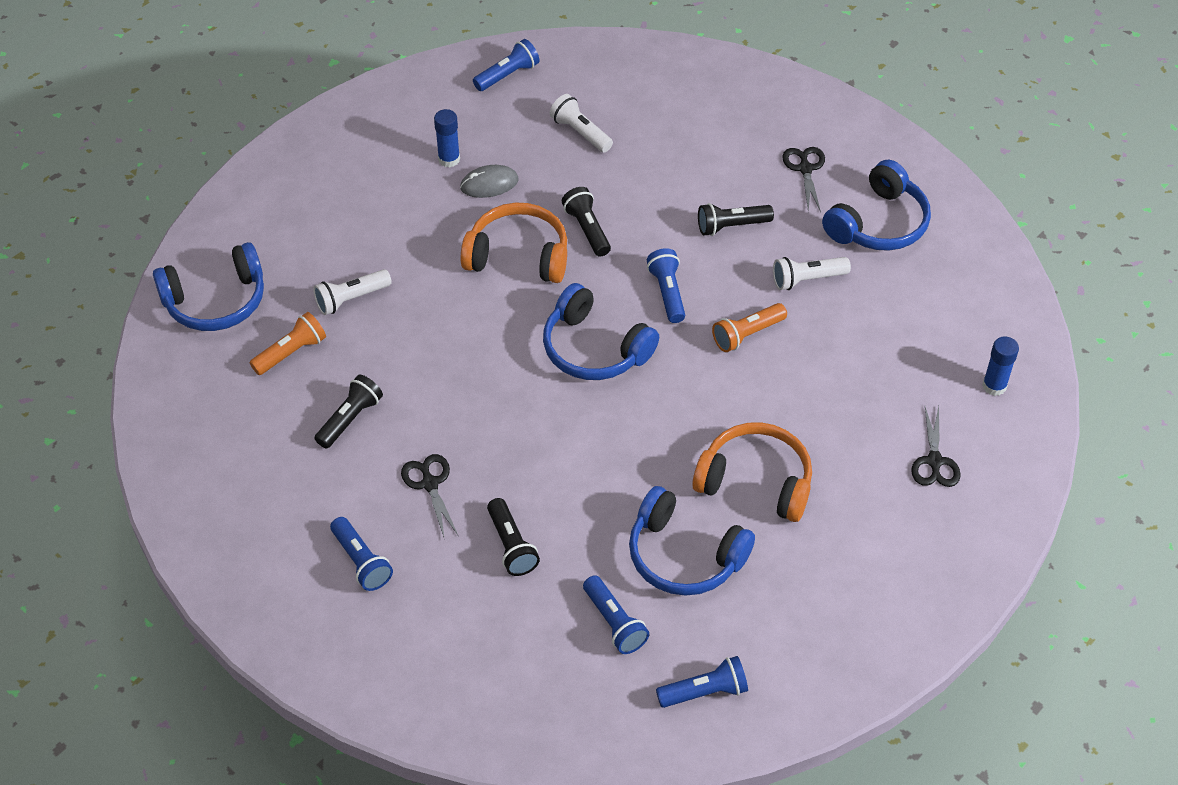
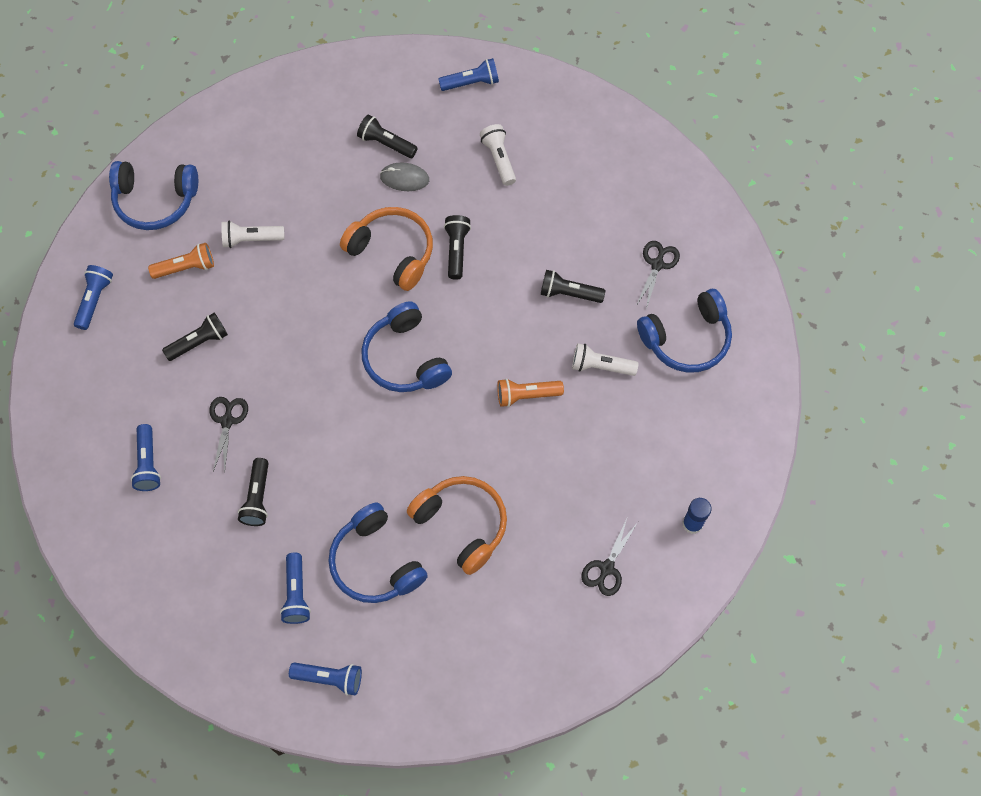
camera: 25 degrees right, 15 degrees up
blue glue stick [434,109,460,167] -> black flashlight [357,115,418,158]
blue flashlight [647,248,685,323] -> blue flashlight moved to [74,265,113,330]

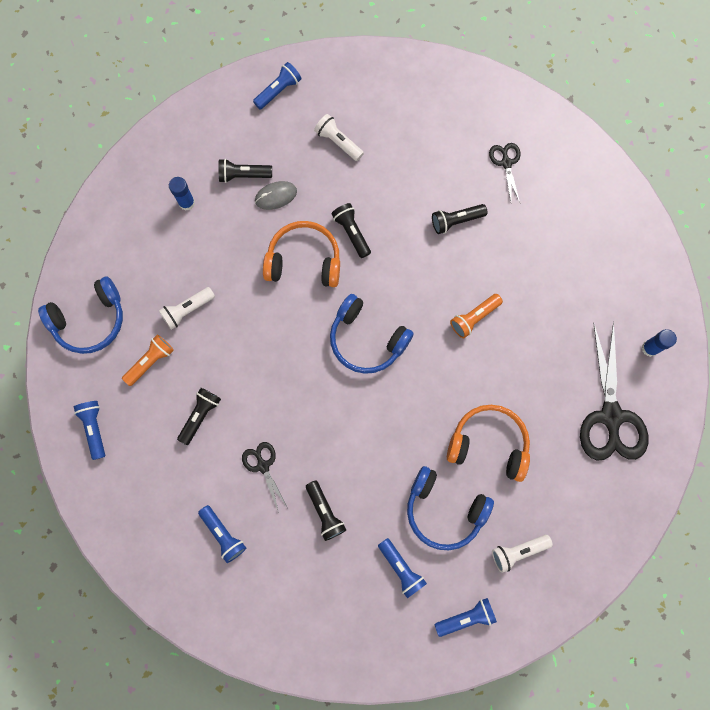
camera: 30 degrees left, 10 degrees up
white flashlight [572,343,638,376] -> white flashlight moved to [492,535,553,573]
black scissors [581,519,638,596] -> black scissors [580,322,648,461], size x2.01
blue headphones [637,289,732,373] -> none
none -> blue glue stick [169,177,195,211]

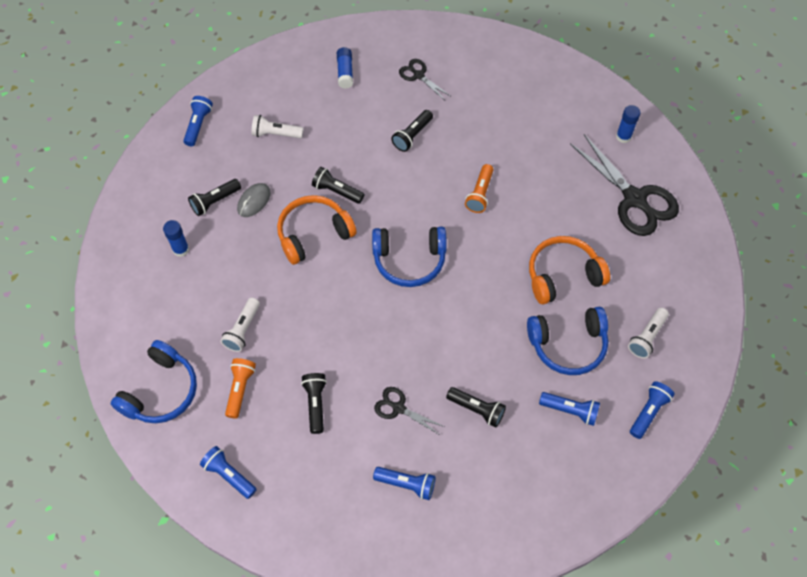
camera: 35 degrees left, 15 degrees down
none -> blue glue stick [337,47,353,89]

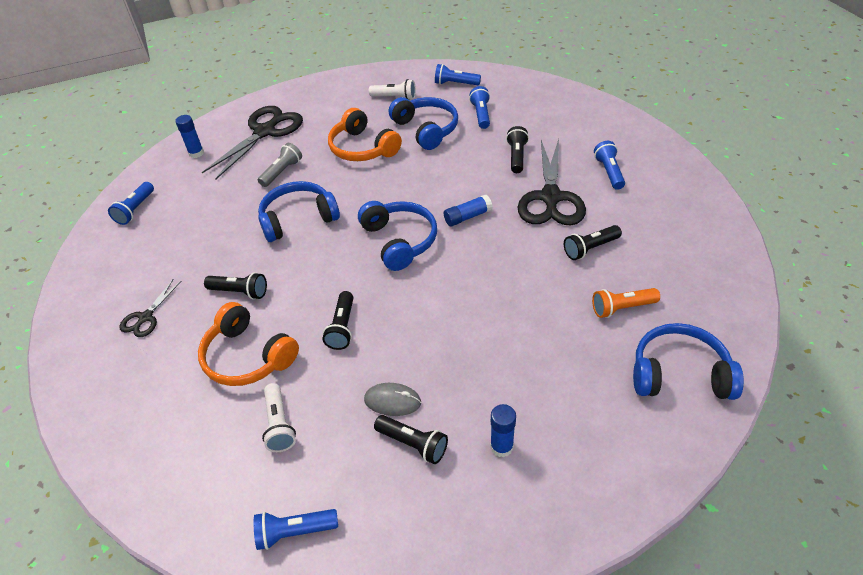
camera: 110 degrees left, 15 degrees down
blue flashlight [200,446,257,499] -> blue flashlight moved to [108,182,154,225]
white flashlight [220,298,260,352] -> none
orange headphones [277,195,357,265] -> orange headphones moved to [198,302,299,386]
blue glue stick [337,47,353,89] -> blue glue stick moved to [444,195,493,227]
black scissors [374,387,444,434] -> black scissors [518,139,586,225], size x2.01
orange flashlight [465,164,494,213] -> blue headphones [258,181,340,242]
none -> grey flashlight [258,143,302,187]

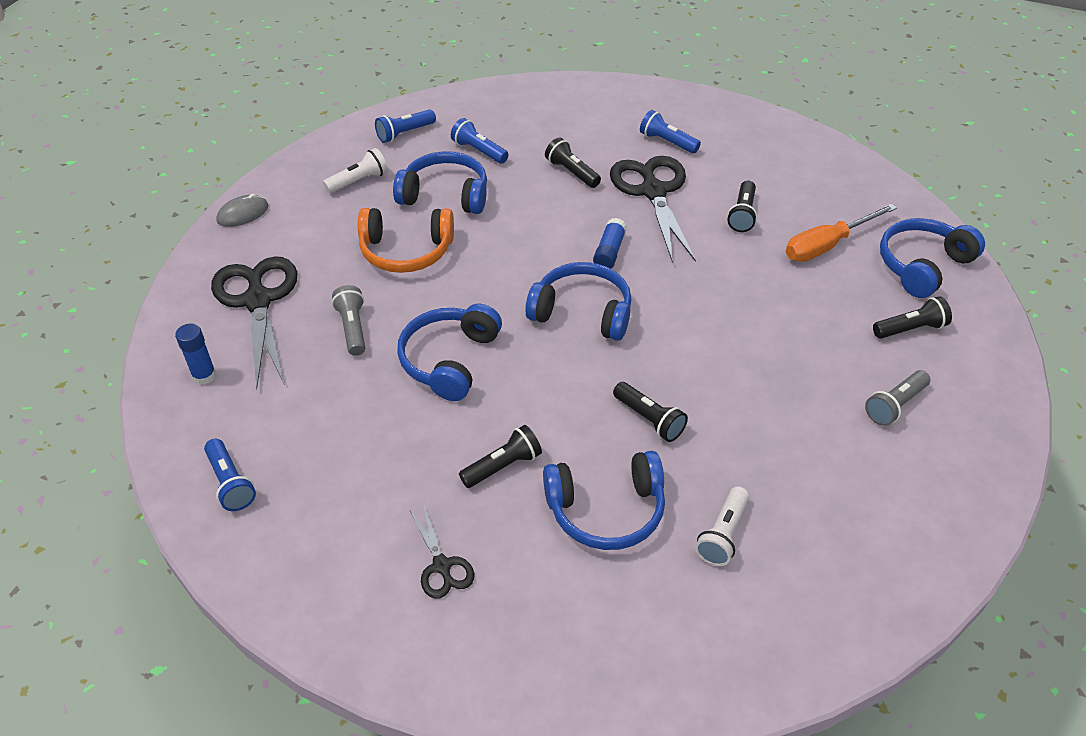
camera: 50 degrees left, 0 degrees up
orange headphones [198,302,299,386] -> blue headphones [543,451,665,550]
blue flashlight [254,509,338,550] -> none
white flashlight [262,383,296,452] -> white flashlight turned 90 degrees clockwise [695,486,749,566]
grey mouse [364,383,421,416] -> grey mouse moved to [216,194,269,227]
black flashlight [374,415,448,464] -> black flashlight moved to [873,296,952,339]
blue glue stick [490,404,516,458] -> grey flashlight [865,370,930,426]
black scissors [518,139,586,225] -> black scissors turned 150 degrees counterclockwise [610,156,696,263]
orange flashlight [592,288,660,318] -> orange screwdriver [786,204,897,262]

